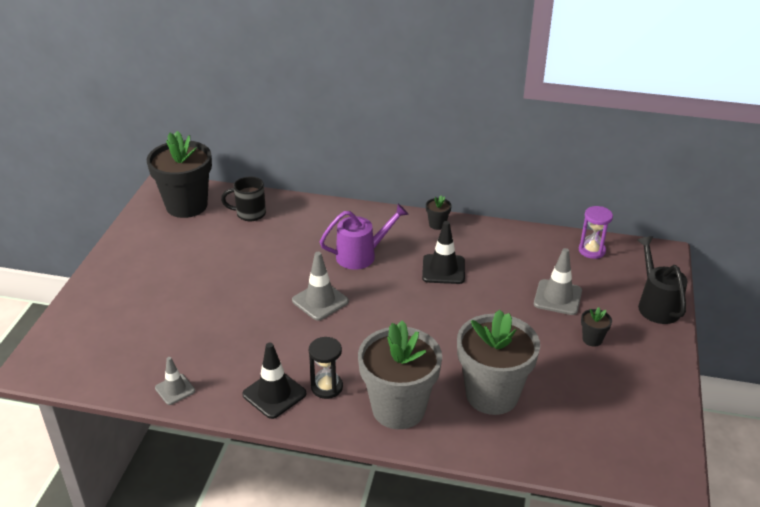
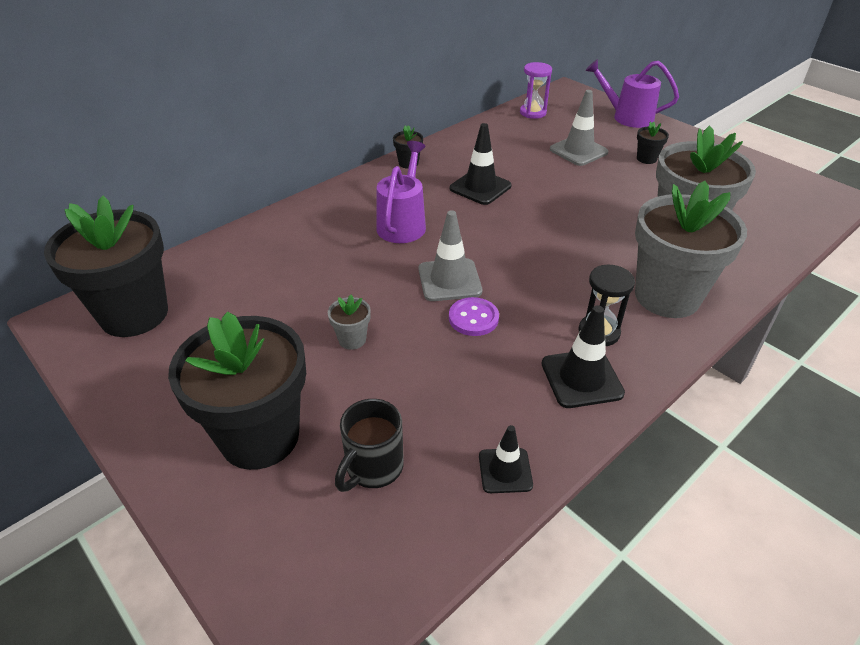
camera: 55 degrees left, 5 degrees up
grey traffic cone [155,357,195,405] -> black traffic cone [479,425,533,493]
black mug [221,176,266,221] -> black mug moved to [335,399,404,492]
black watering can [637,236,688,324] -> purple watering can [585,59,679,128]
none -> black flower pot [168,311,306,470]
none -> grey flower pot [328,295,371,350]
none -> purple button [449,297,499,336]

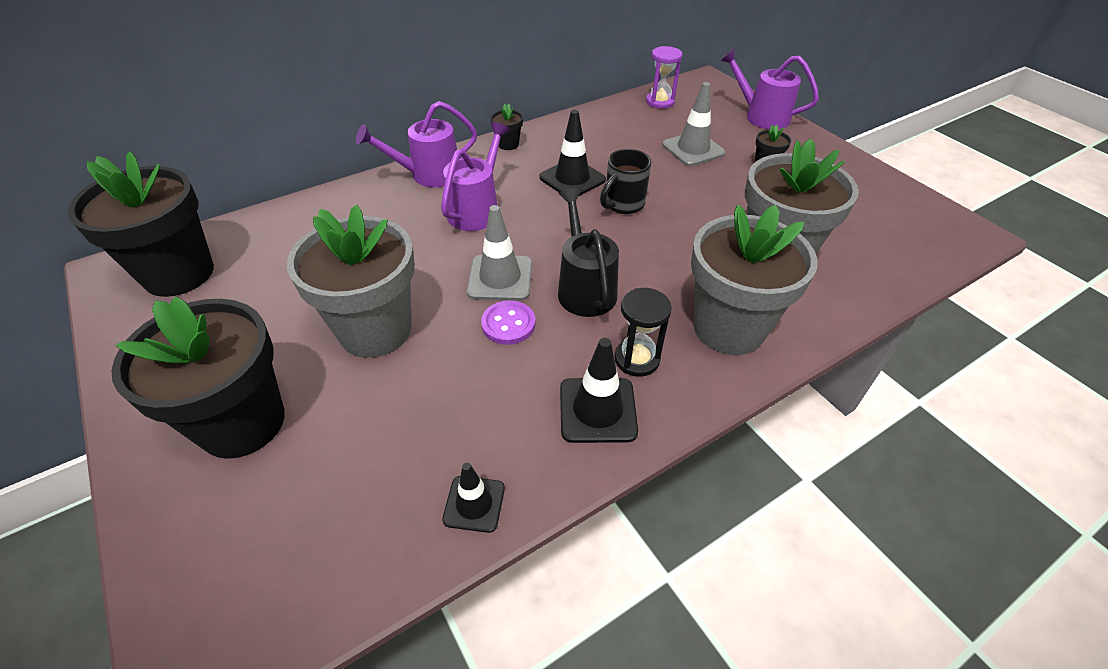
camera: 10 degrees right, 5 degrees up
grey flower pot [328,295,371,350] -> grey flower pot [287,205,415,358], size x2.47
black mug [335,399,404,492] -> black mug moved to [600,149,651,214]
none -> purple watering can [356,101,477,187]
none -> black watering can [558,188,619,317]

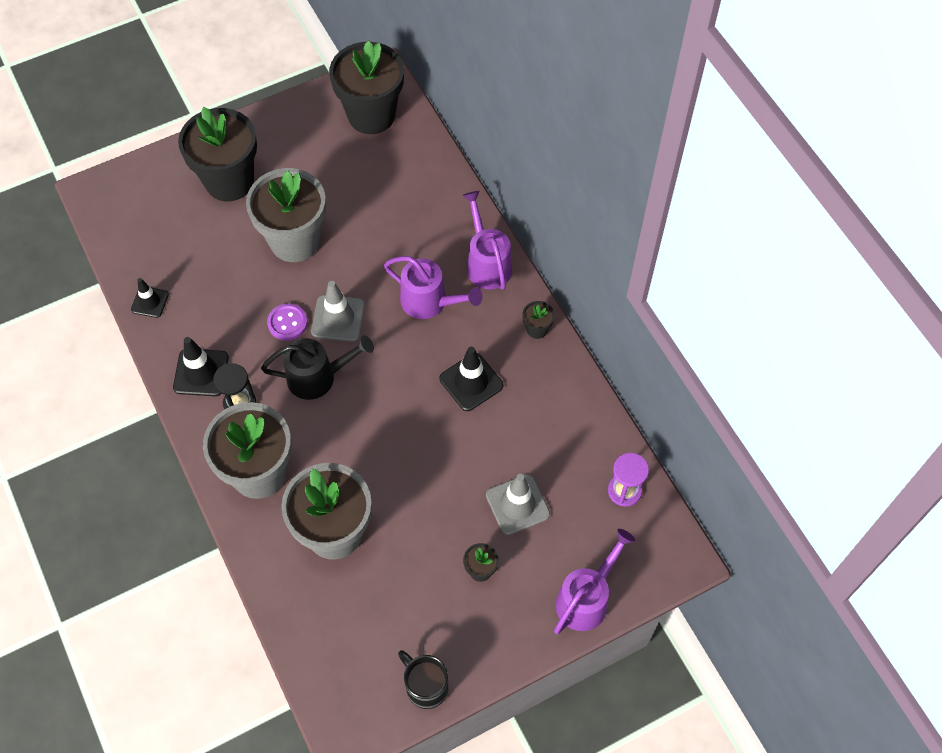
camera: 95 degrees right, 15 degrees up
black mug [600,149,651,214] -> black mug moved to [398,650,448,709]

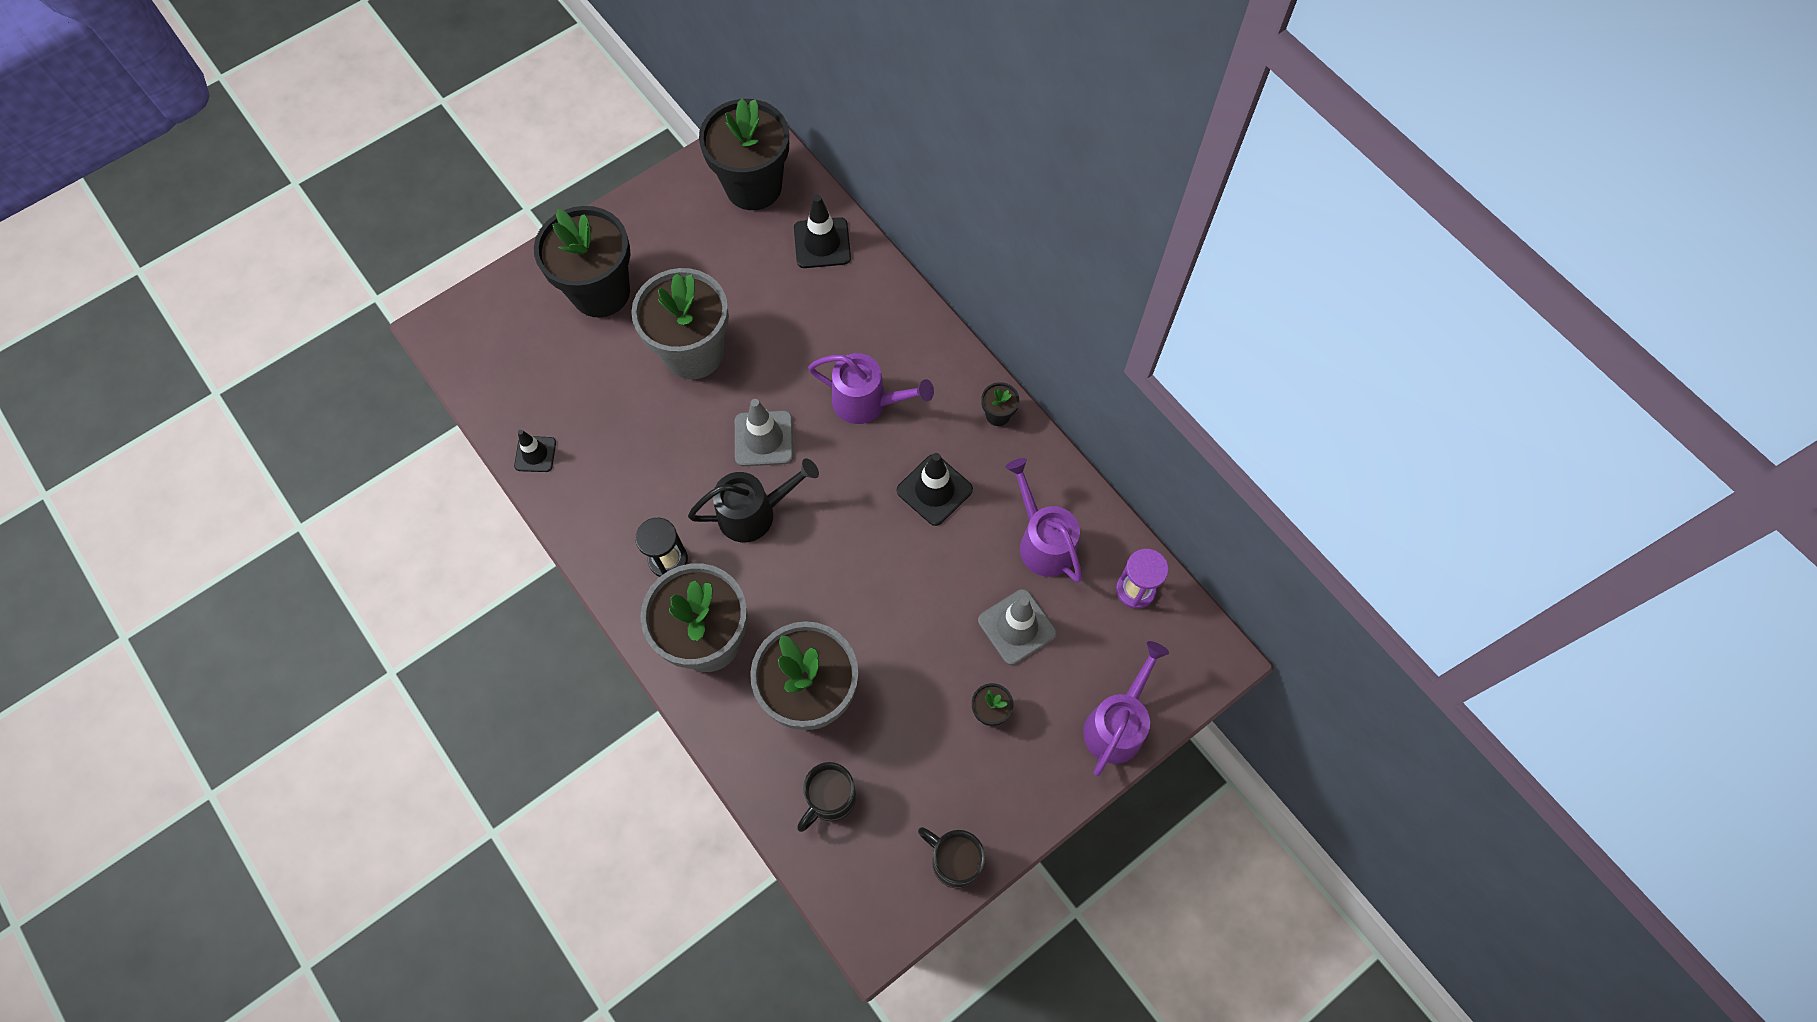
camera: 10 degrees left, 5 degrees up
black traffic cone [173,337,229,396] -> black traffic cone moved to [794,195,851,268]
purple button [267,303,308,341] -> none
purple watering can [463,191,512,290] -> purple watering can moved to [1005,458,1083,583]
none -> black mug [797,762,856,832]

